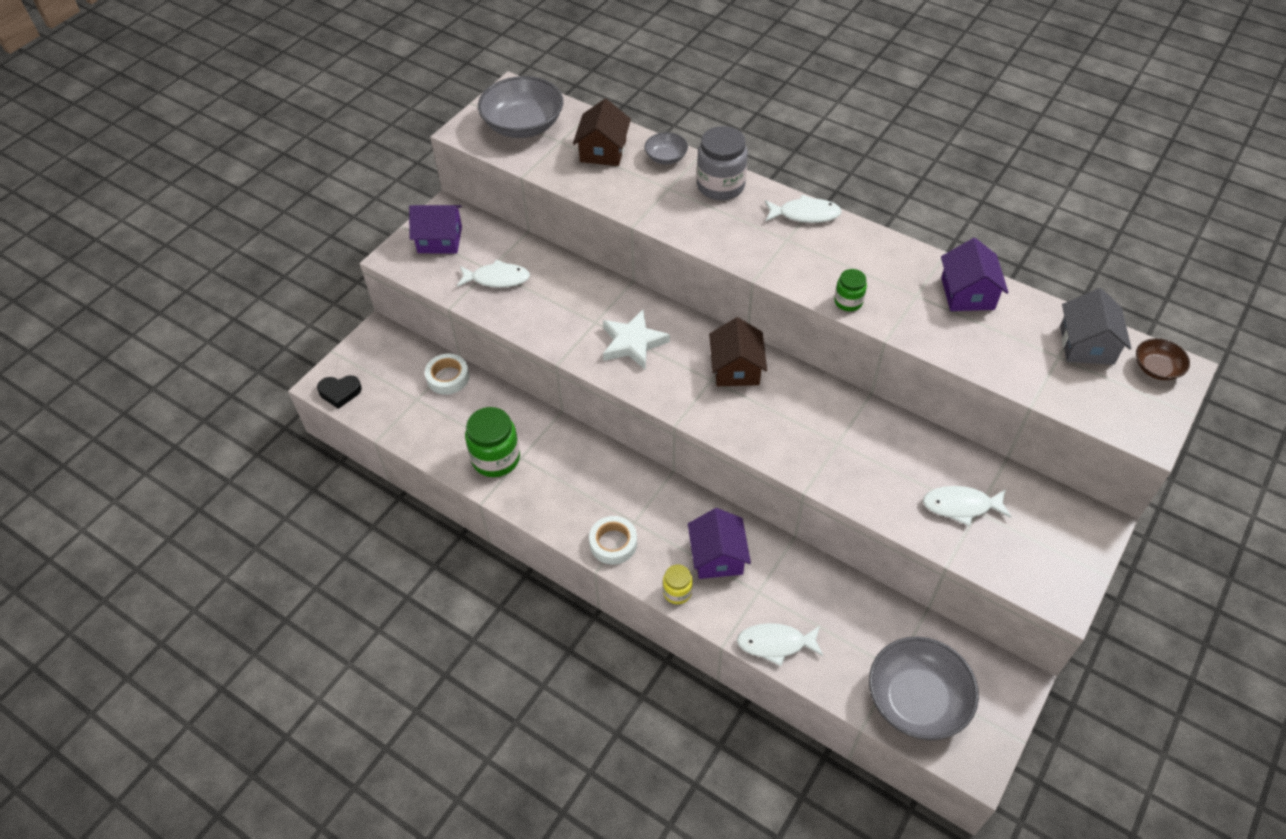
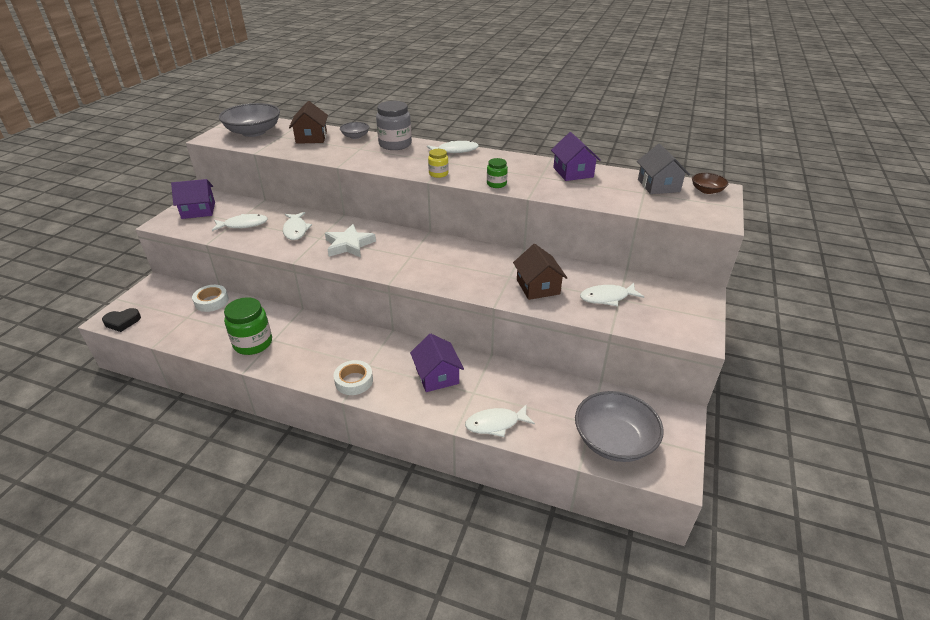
camera: 15 degrees left, 15 degrees down
yellow jar [663,565,693,604] -> yellow jar moved to [428,149,448,178]
brown house [709,317,767,386] -> brown house moved to [513,244,567,300]
none -> white fish [283,212,312,240]

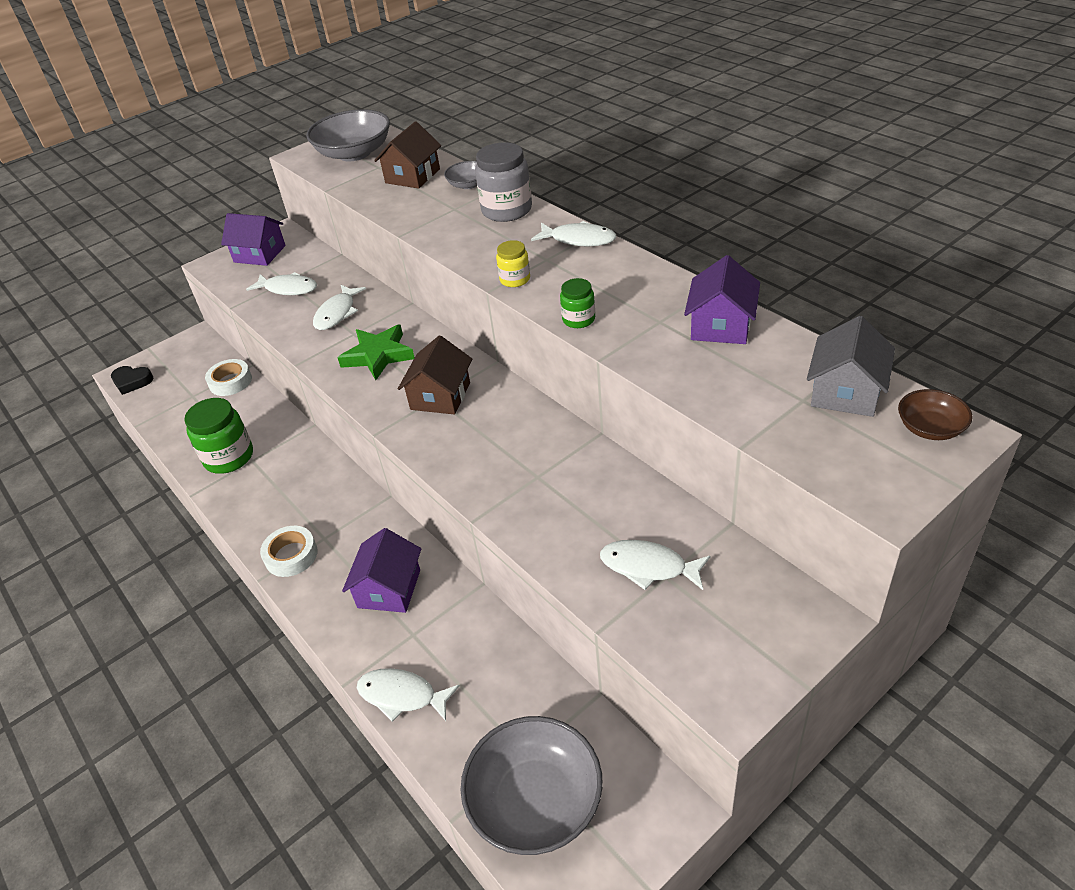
camera: 35 degrees right, 5 degrees up
white star [325,224,376,258] -> green star [338,324,415,380]
brown house [513,244,567,300] -> brown house moved to [398,335,472,415]

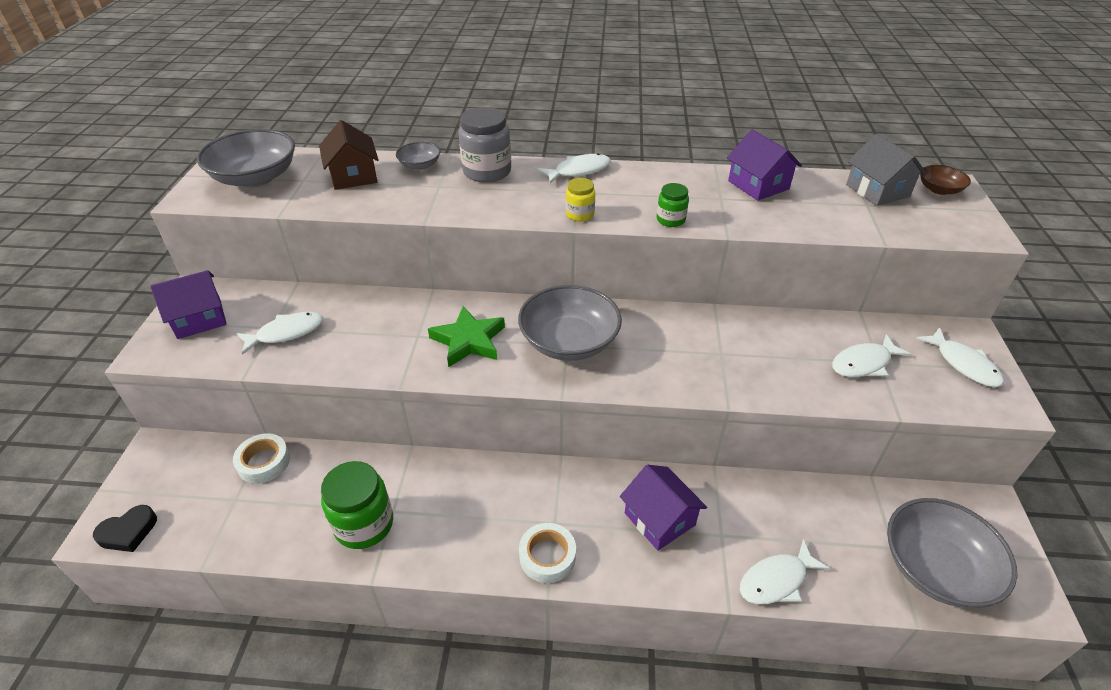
camera: 50 degrees left, 0 degrees up
white fish [313,285,366,330] -> white fish moved to [916,327,1004,387]
brown house [398,335,472,415] -> grey bowl [518,285,622,361]

